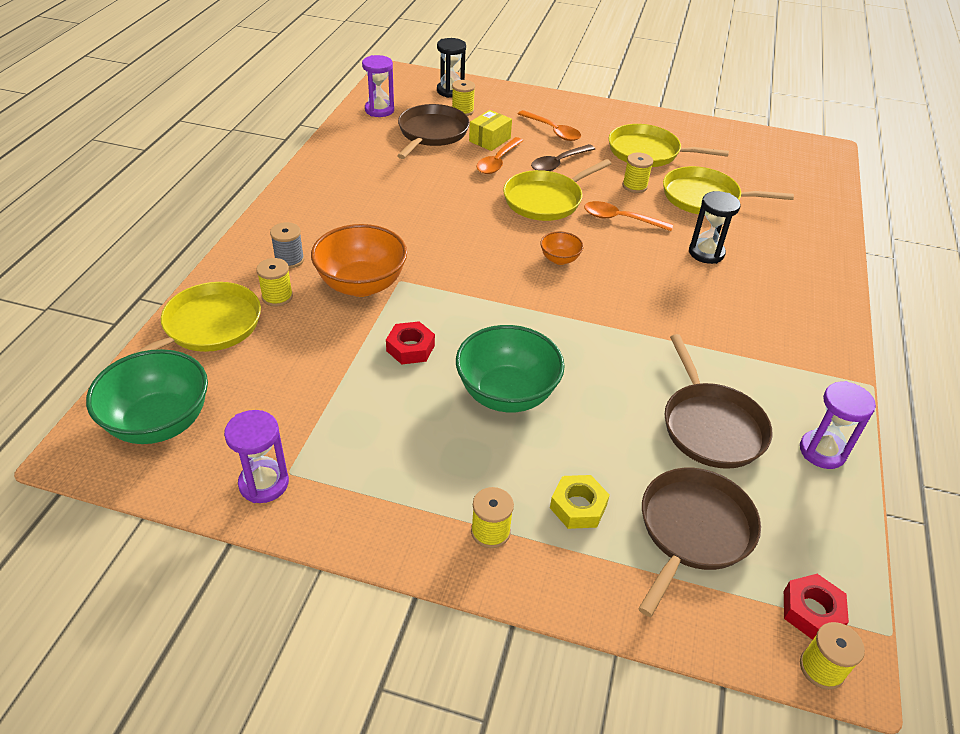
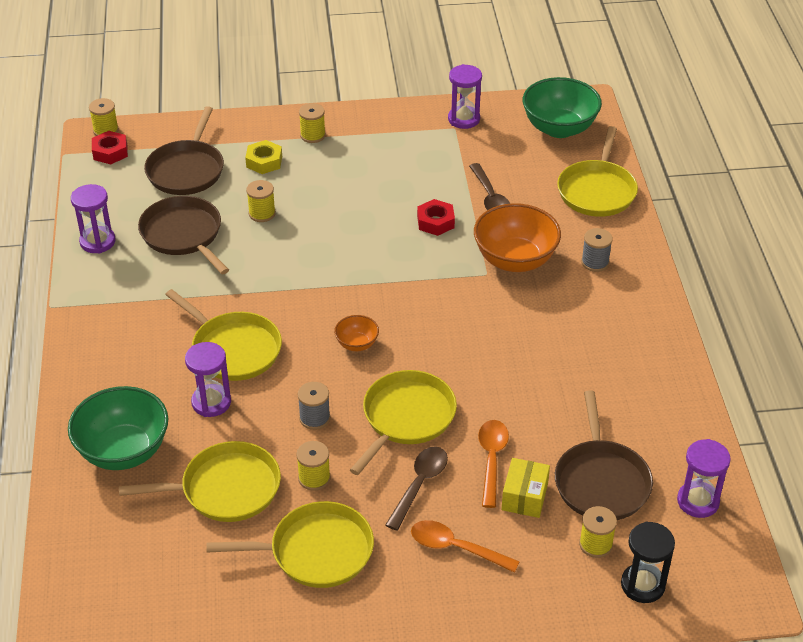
camera: 160 degrees right, 0 degrees up
yellow spool [256,258,293,307] -> yellow spool moved to [246,180,276,222]
green bowl [456,325,565,412] -> green bowl moved to [68,386,168,470]
orange spoon [584,201,673,231] -> grey spool [298,382,330,430]
black hourglass [689,191,741,264] -> purple hourglass [185,342,231,417]
none -> yellow pan [165,289,282,381]
none -> brown spoon [469,163,510,210]

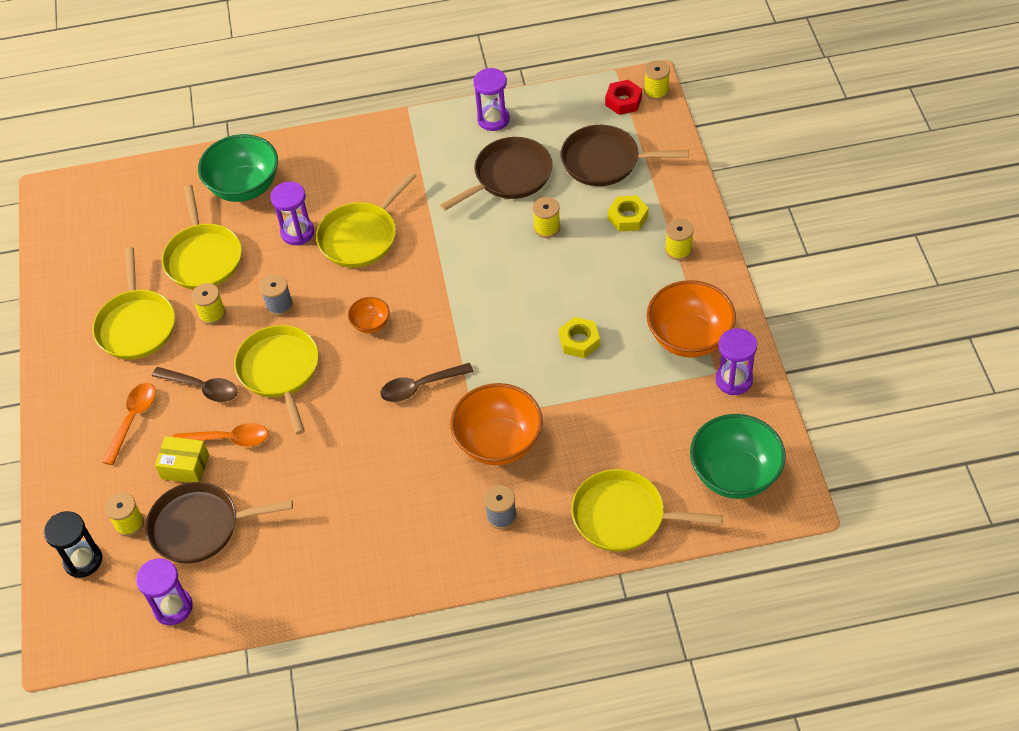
camera: 90 degrees right, 10 degrees up
yellow pan [350,370,457,475] -> yellow pan turned 135 degrees counterclockwise [234,325,319,435]
red nut [417,199,455,236] -> none
brown spoon [469,163,510,210] -> brown spoon moved to [380,363,473,402]
none -> yellow nut [559,317,600,358]
none -> orange bowl [646,280,736,358]

